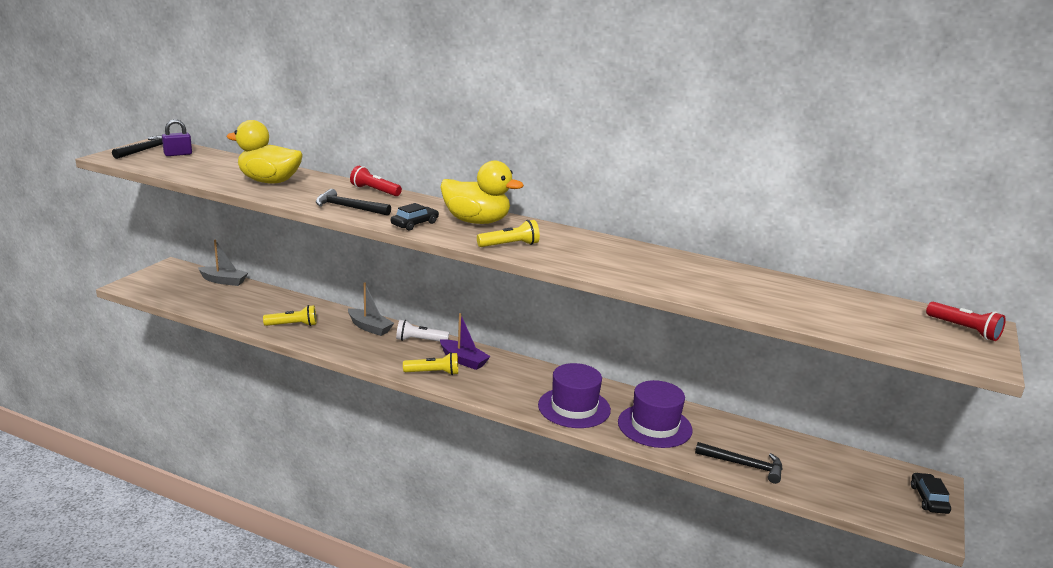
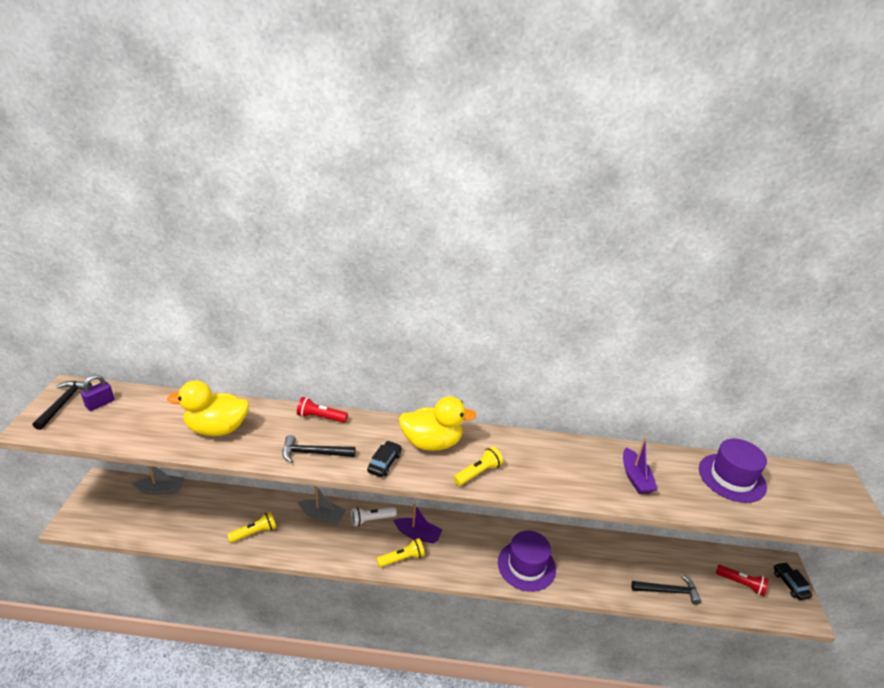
camera: 20 degrees left, 10 degrees up
purple hat [618,380,693,448] -> purple hat moved to [699,439,767,503]
red flashlight [926,302,1006,341] -> red flashlight moved to [716,565,769,596]
none -> purple boat [623,437,658,494]

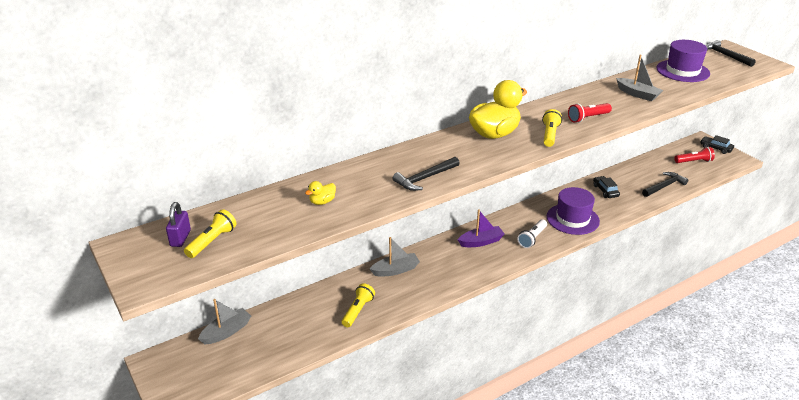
camera: 35 degrees left, 0 degrees up
black hammer [33,381,92,430] -> black hammer moved to [705,40,756,67]
yellow duck [167,380,249,436] -> yellow duck [305,181,336,205], size x0.43
red flashlight [297,397,348,423] -> red flashlight moved to [568,103,612,123]
white flashlight [351,507,397,526] -> white flashlight moved to [517,219,547,248]
black car [367,441,402,477] -> black car moved to [593,176,620,198]
yellow flashlight [377,538,425,567] -> yellow flashlight moved to [184,209,237,258]
purple boat [623,437,658,494] -> grey boat [616,55,663,101]

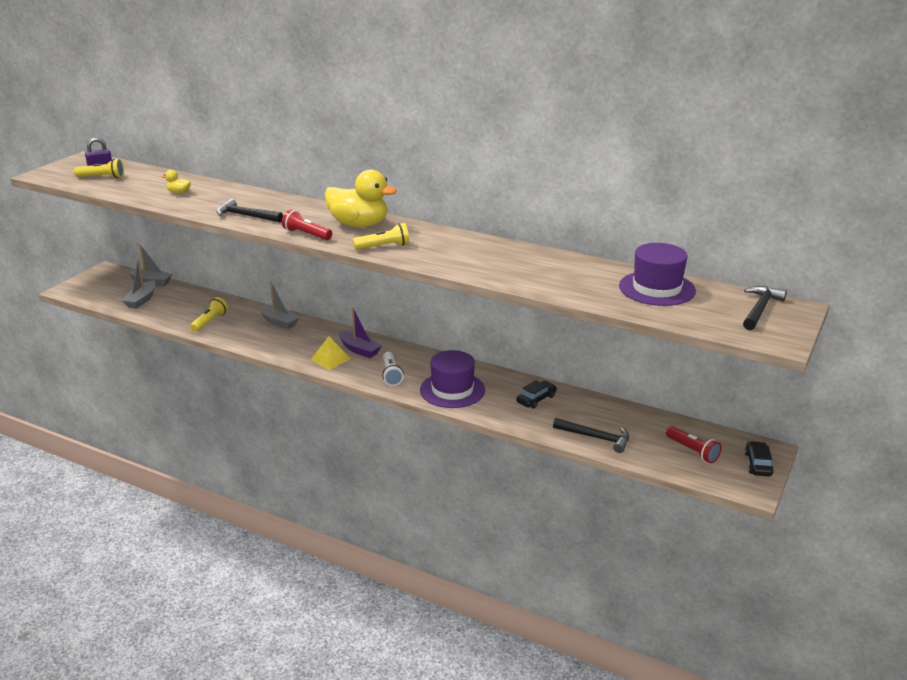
camera: 60 degrees right, 5 degrees down
yellow flashlight [342,283,375,327] -> yellow flashlight turned 60 degrees counterclockwise [190,297,228,332]
white flashlight [517,219,547,248] -> white flashlight turned 105 degrees counterclockwise [382,352,404,386]
red flashlight [568,103,612,123] -> red flashlight moved to [282,210,332,240]
grey boat [616,55,663,101] -> grey boat moved to [122,260,156,309]
none -> yellow pyramid [311,336,351,370]

